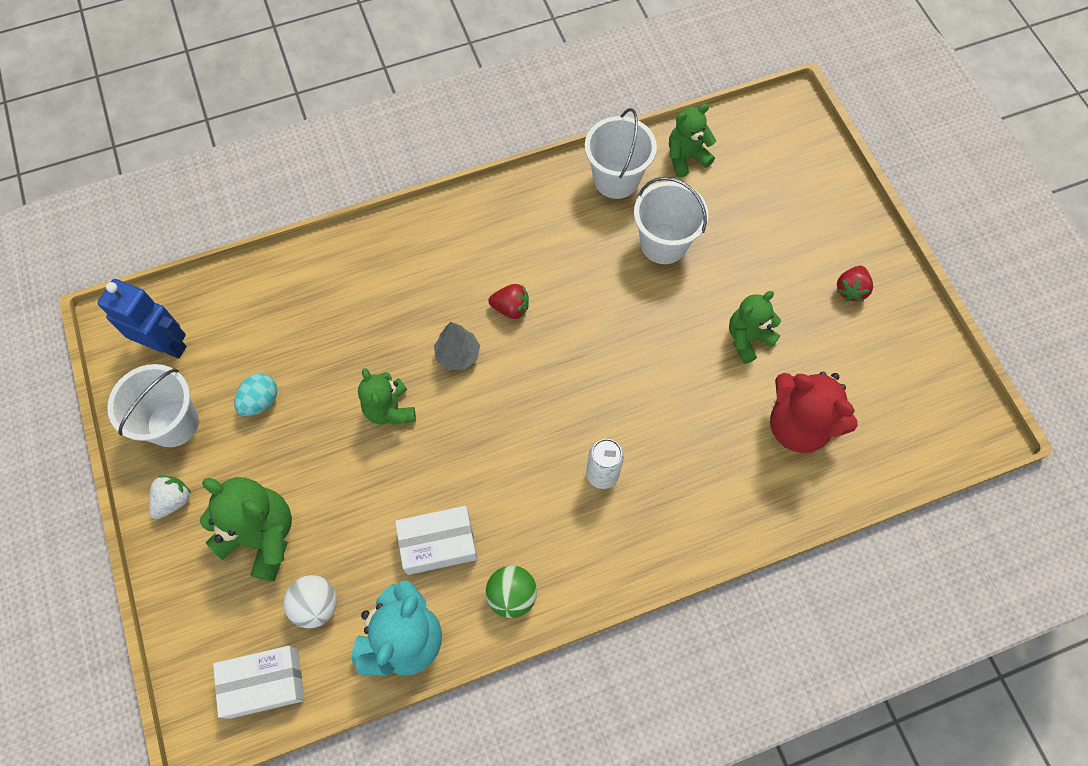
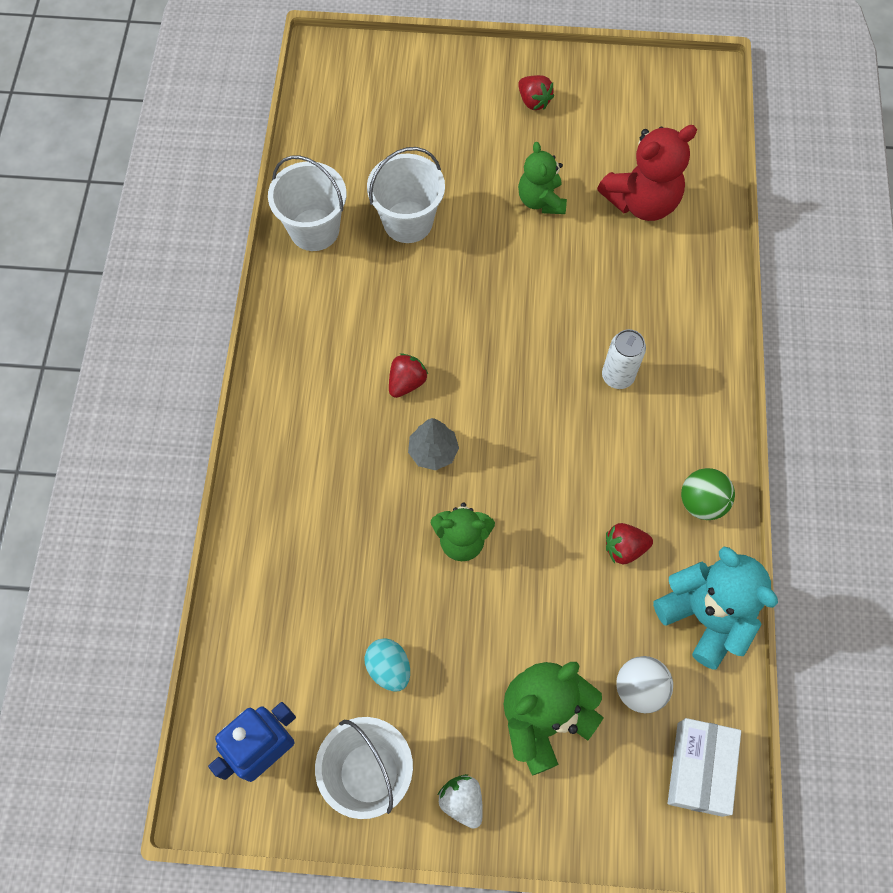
camera: 65 degrees left, 0 degrees up
white box [395,506,478,575] -> red strawberry [606,523,653,564]
green teddy bear [669,104,716,178] -> none

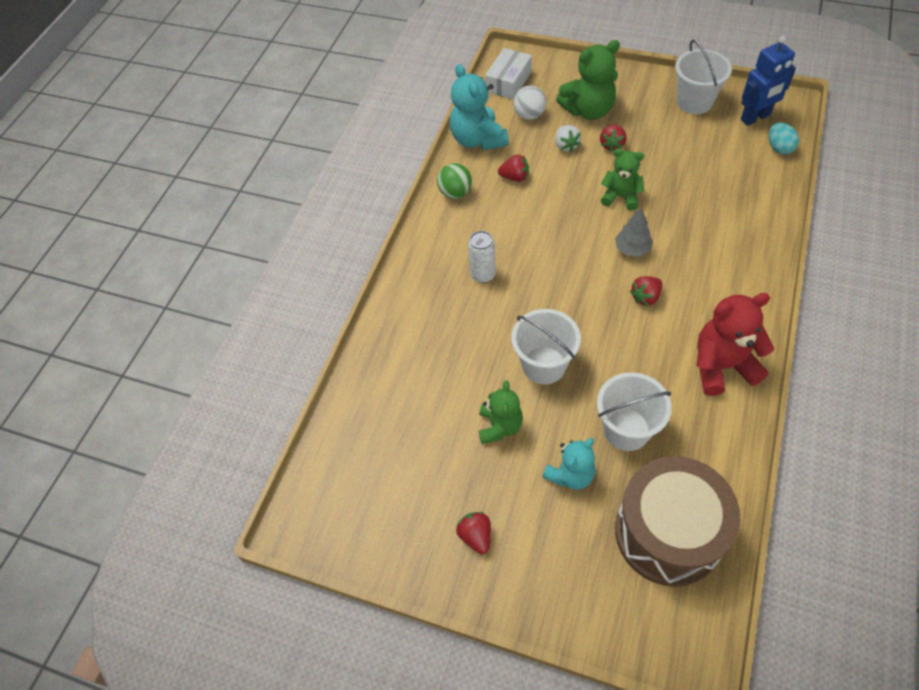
camera: 160 degrees left, 10 degrees down
white bucket [268,156,347,251] -> white bucket moved to [512,309,581,384]
turquoise egg [365,638,410,692] -> turquoise egg moved to [769,123,799,155]
white strawberry [438,774,483,829] -> white strawberry moved to [555,125,581,152]
red teddy bear [597,125,697,221] -> red teddy bear moved to [696,293,774,396]
none -> turquoise teddy bear [542,438,595,490]
none -> red strawberry [600,125,627,152]
none -> brown drum [615,456,741,587]

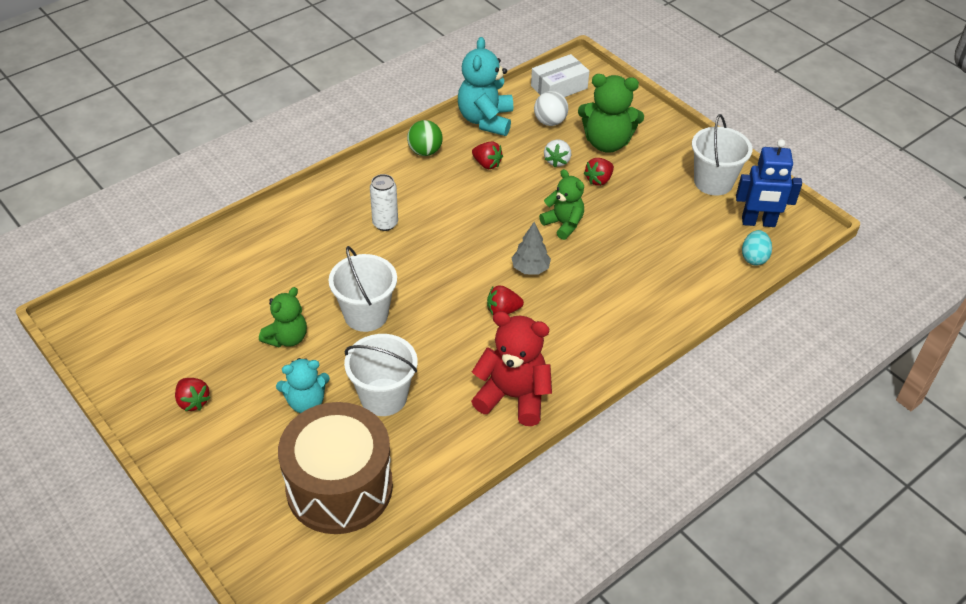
camera: 25 degrees right, 10 degrees down
red strawberry [456,512,491,554] -> red strawberry turned 135 degrees clockwise [175,378,211,411]

